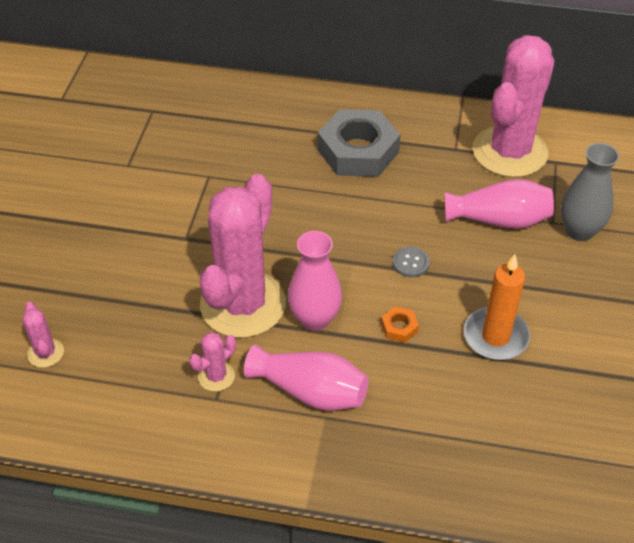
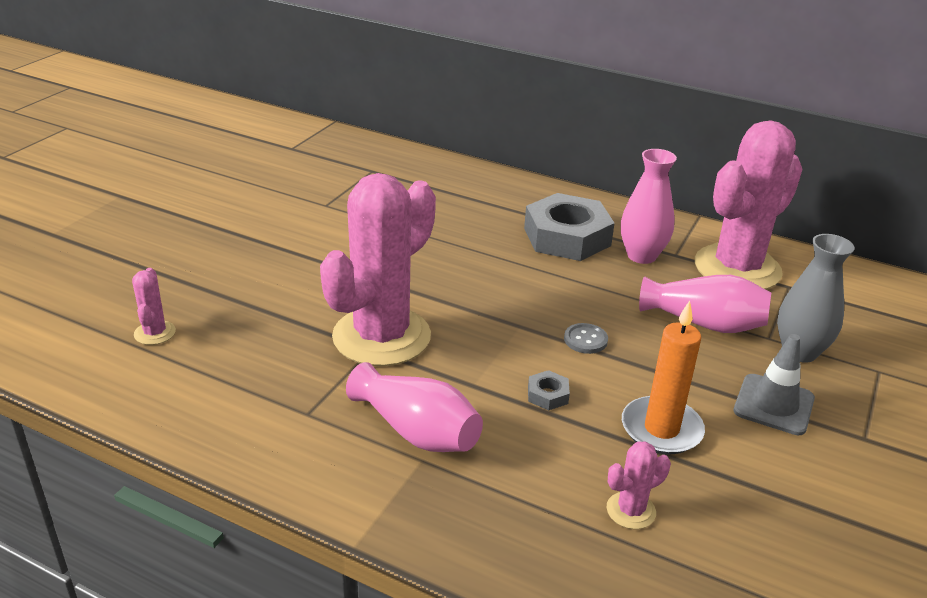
camera: 15 degrees right, 15 degrees down
pink cactus [189,332,236,392] -> pink cactus moved to [607,441,671,529]
pink vase [288,231,342,331] -> pink vase moved to [621,149,677,264]
orange nut [381,307,419,343] -> grey nut [528,370,570,411]
none -> grey traffic cone [734,334,815,435]

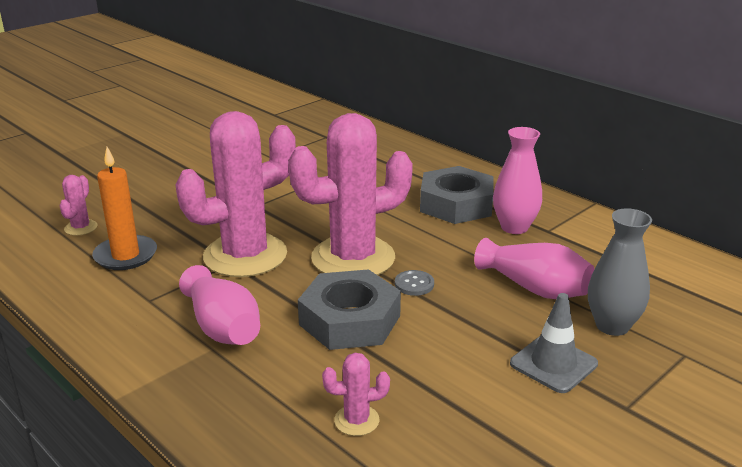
camera: 20 degrees right, 5 degrees down
grey nut [528,370,570,411] -> grey nut [298,269,401,350], size x2.49
orange candle [622,301,705,454] -> orange candle moved to [92,147,157,270]
pink cactus [695,120,802,289] -> pink cactus moved to [288,113,413,275]

